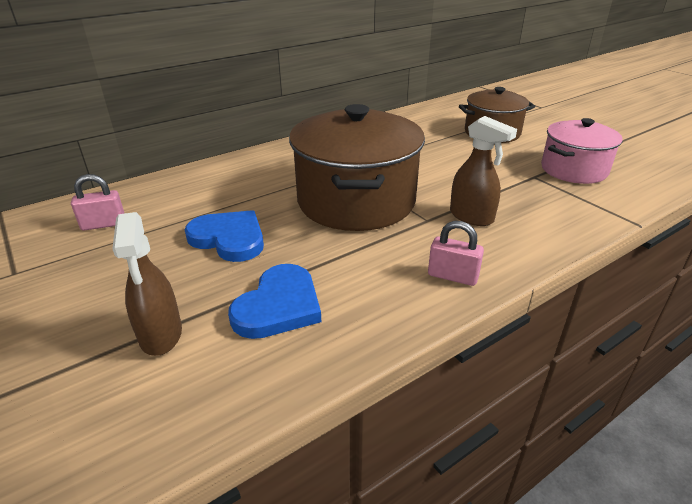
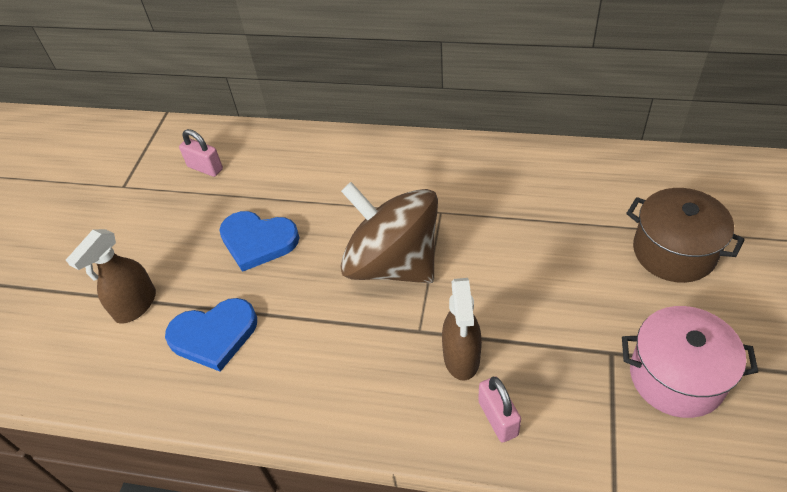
camera: 50 degrees right, 15 degrees up
blue heart [184,210,264,262] -> blue heart turned 120 degrees clockwise [219,211,300,272]
brown pot [289,104,425,231] -> brown spinning top [341,182,438,283]
pink padlock [428,221,484,286] -> pink padlock moved to [478,376,521,443]

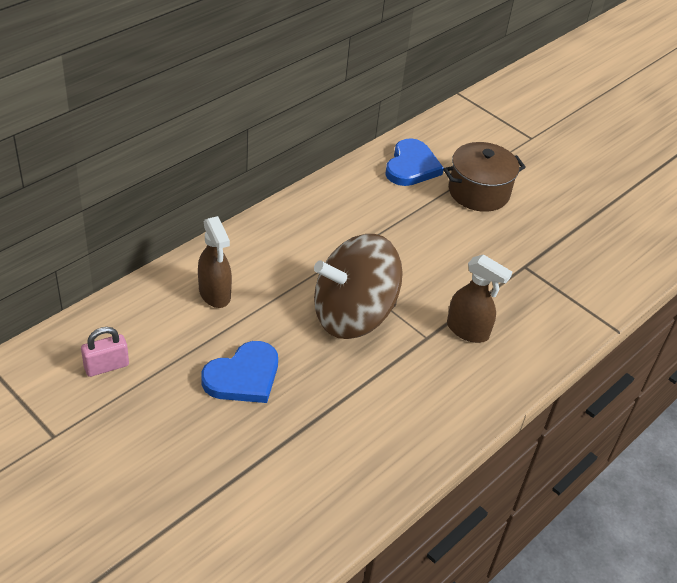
camera: 65 degrees left, 5 degrees down
brown spray bottle [66,229,156,324] -> brown spray bottle moved to [198,216,232,308]
blue heart [165,298,257,372] -> blue heart moved to [385,138,444,186]
pink padlock [478,376,521,443] -> none
pink pot [622,306,758,418] -> none

